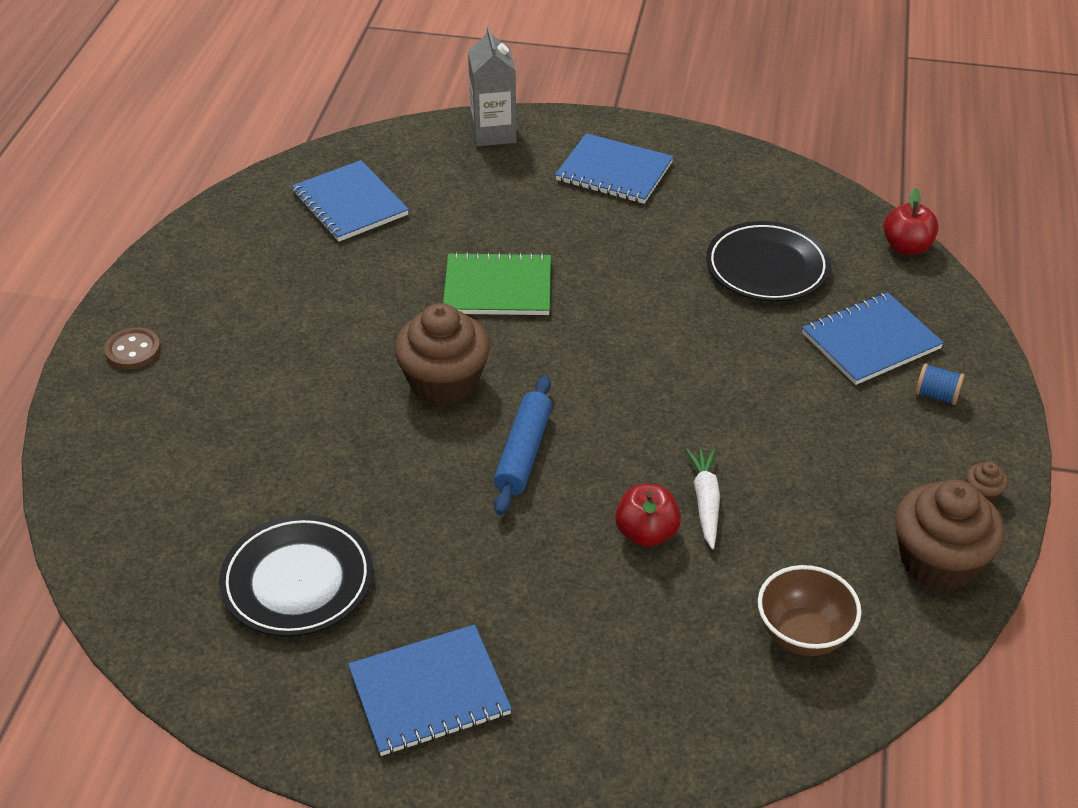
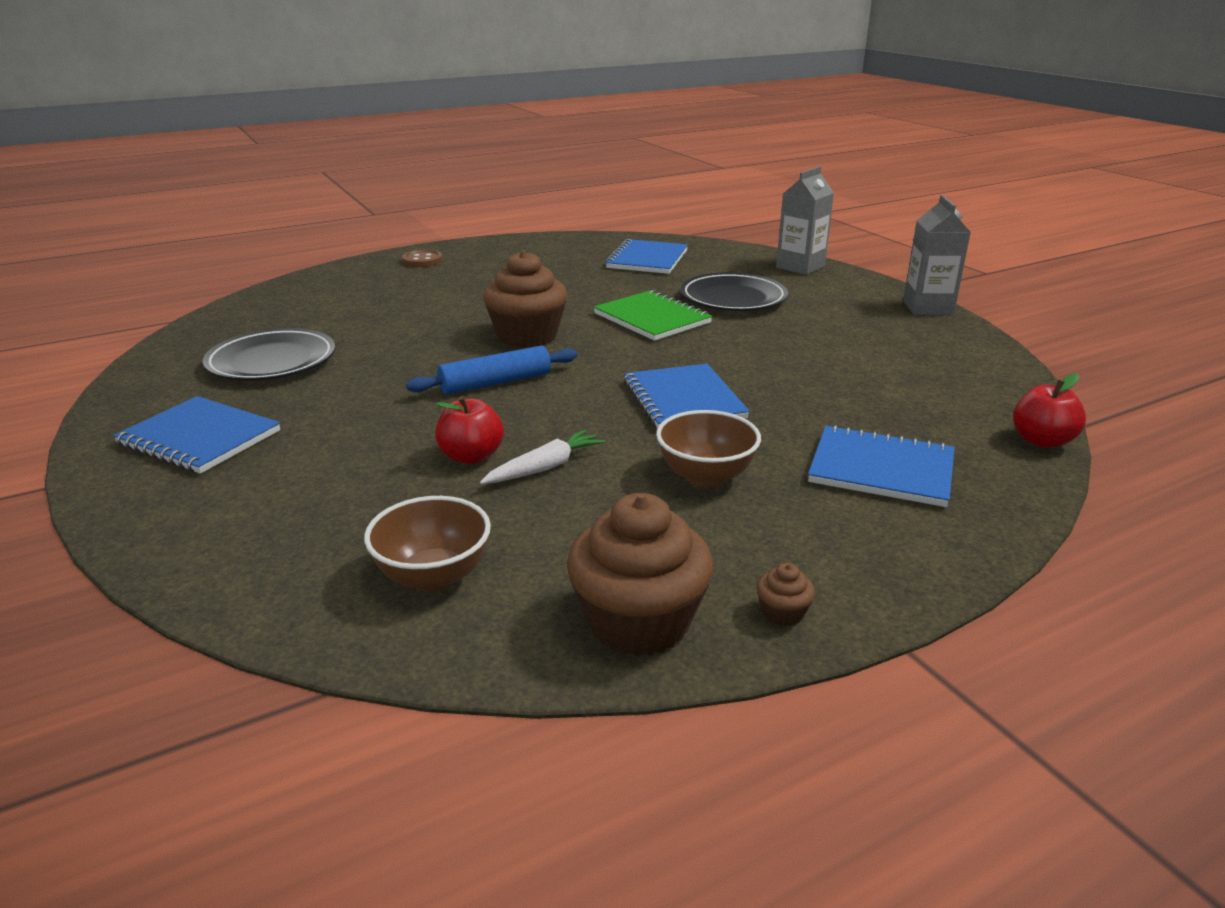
camera: 50 degrees right, 15 degrees down
blue notebook [555,133,674,204] -> blue notebook moved to [624,364,750,428]
black plate [706,221,831,302] -> black plate moved to [680,272,788,311]
blue spool [915,363,965,405] -> none
none -> brown bowl [656,410,761,488]
none -> grey carton [903,195,971,315]

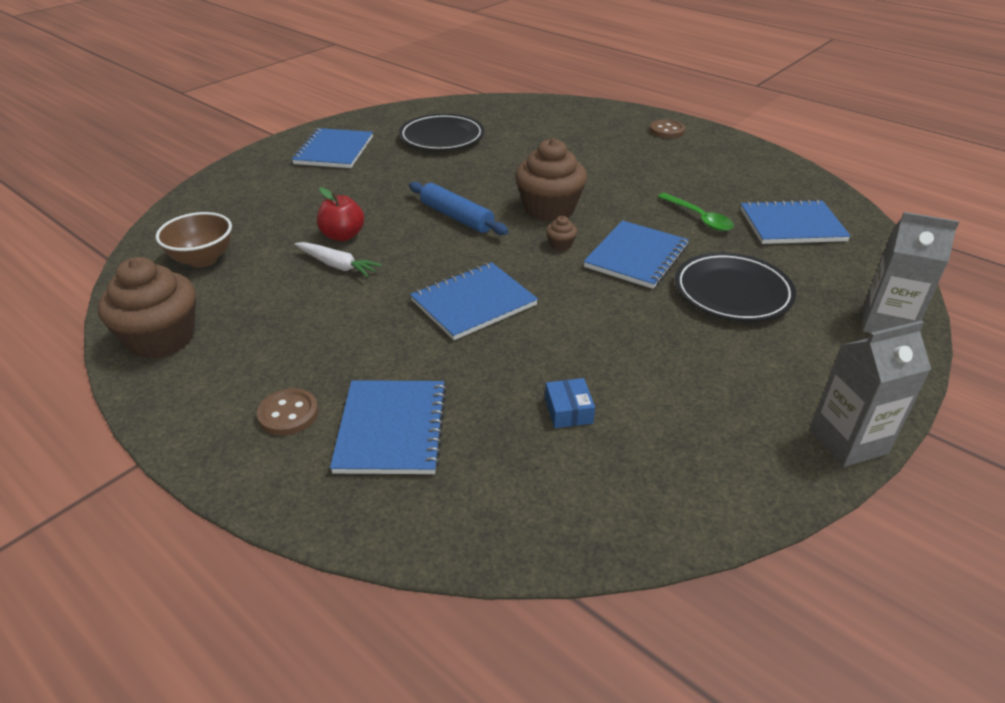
camera: 70 degrees right, 10 degrees up
green notebook [594,290,713,341] -> blue notebook [583,220,689,289]
brown bowl [656,410,761,488] -> none
brown cupcake [757,563,815,627] -> brown cupcake moved to [546,216,577,251]
red apple [1013,373,1086,448] -> none
none -> brown button [257,388,318,435]
none -> blue box [545,378,595,428]
none -> green spoon [658,193,734,231]

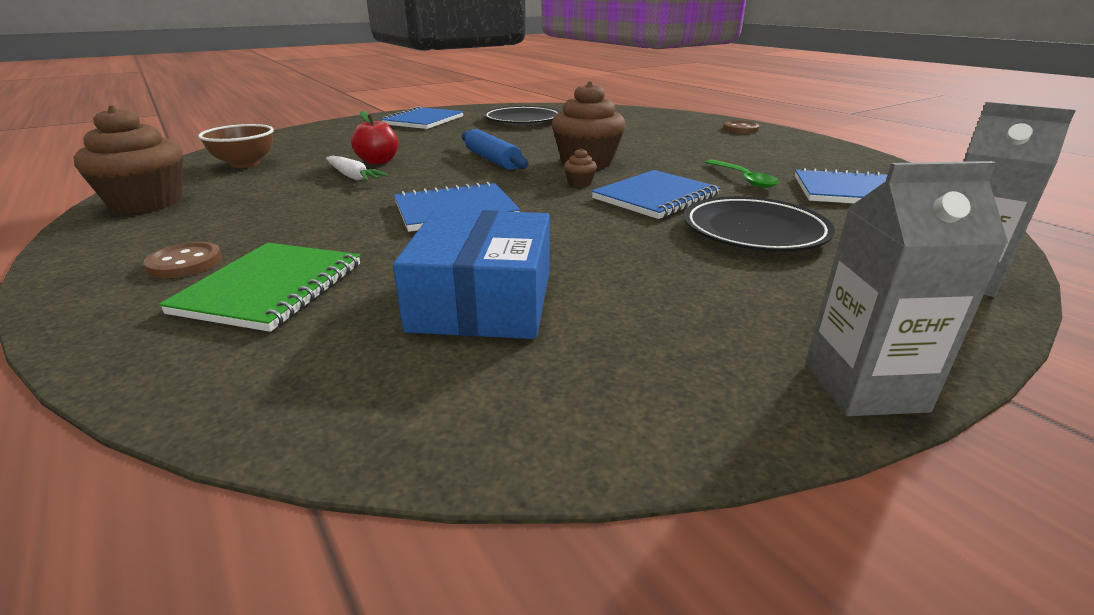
camera: 15 degrees right, 10 degrees down
blue notebook [330,380,447,474] -> green notebook [159,243,360,332]
blue box [545,378,595,428] -> blue box [393,209,550,339], size x2.42

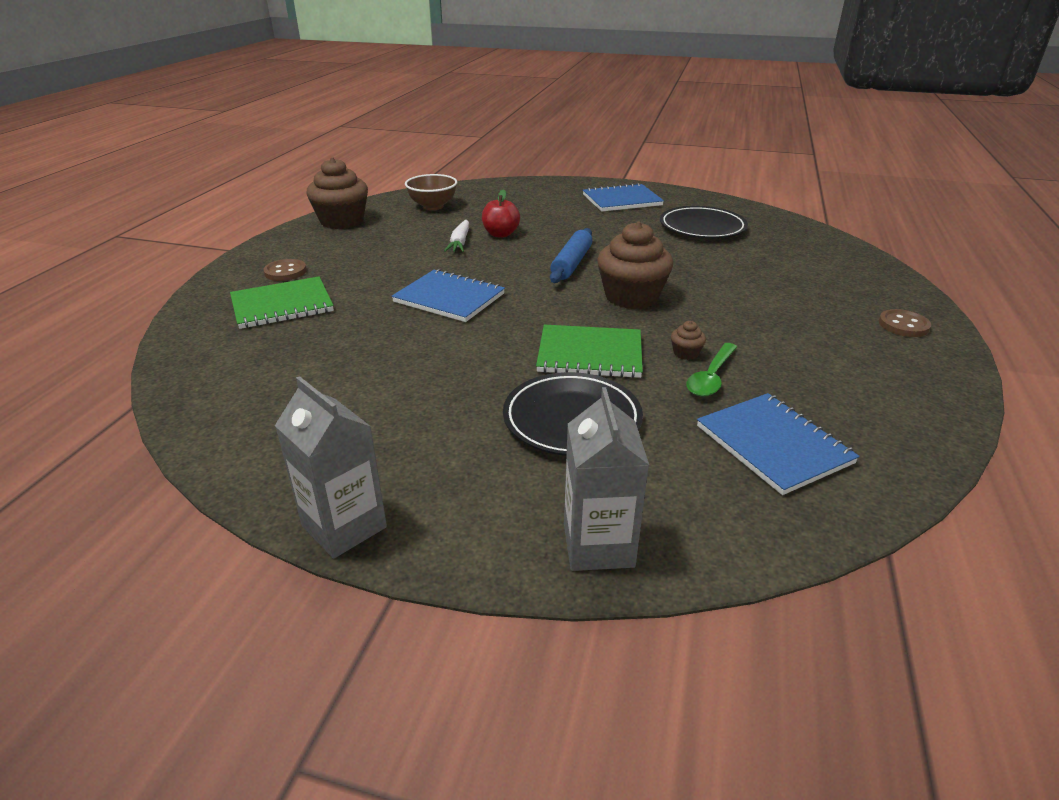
camera: 50 degrees right, 5 degrees up
blue box [393,209,550,339] -> none
brown cupcake [564,148,597,187] -> brown cupcake moved to [671,321,706,360]
blue notebook [591,170,721,219] -> green notebook [536,325,643,378]

